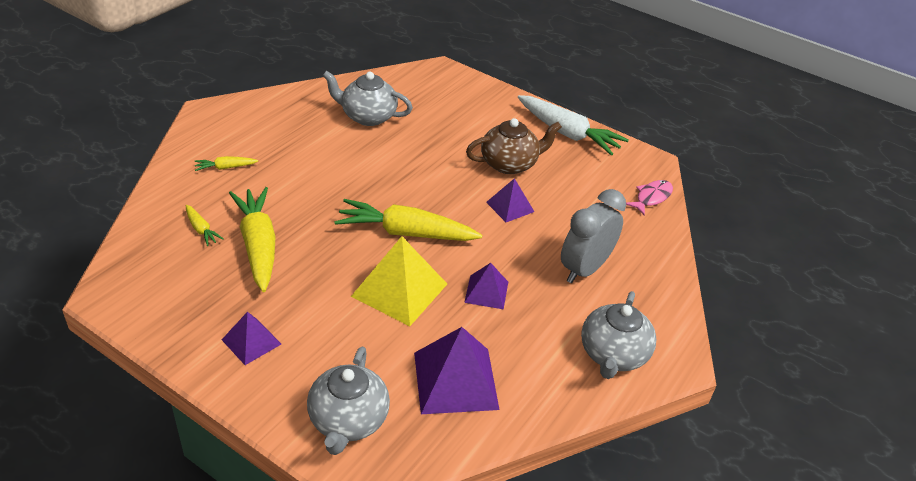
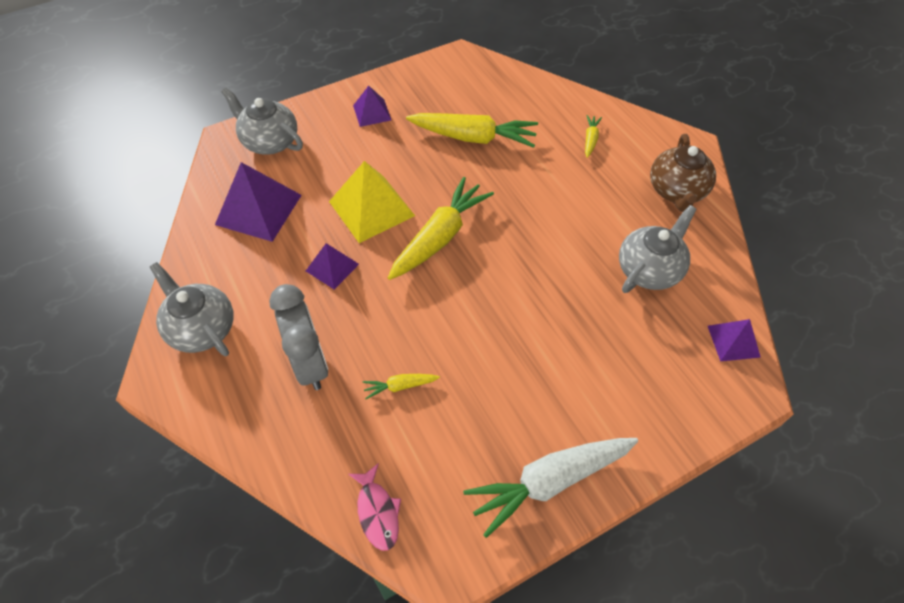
camera: 120 degrees right, 15 degrees up
yellow carrot [186,205,224,246] -> yellow carrot moved to [363,374,440,399]
brown teapot [466,118,562,174] -> brown teapot moved to [650,134,716,212]
purple pyramid [486,178,534,222] -> purple pyramid moved to [708,319,761,361]

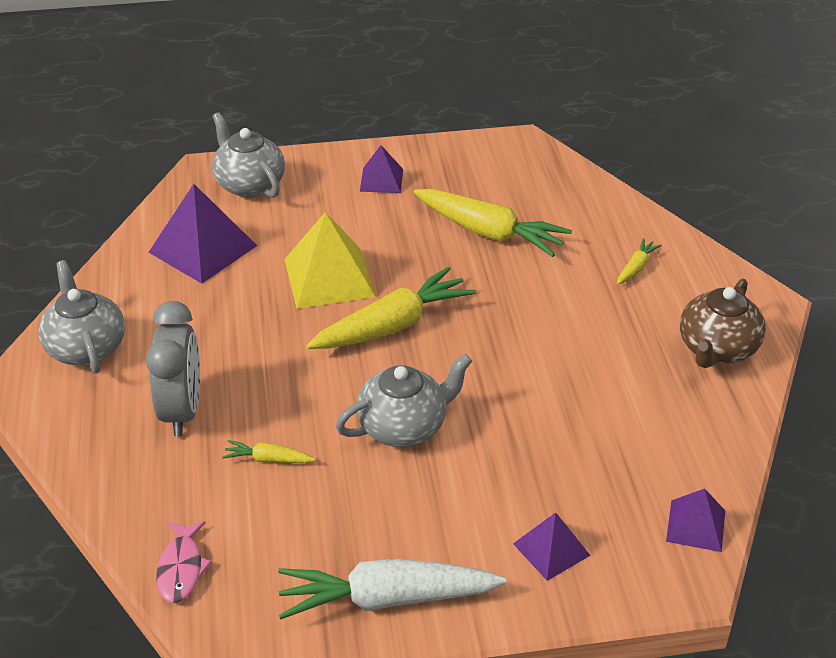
camera: 20 degrees right, 15 degrees down
purple pyramid [306,243,359,289] -> purple pyramid moved to [513,512,591,581]
grey teapot [619,205,697,293] -> grey teapot moved to [336,354,472,447]

